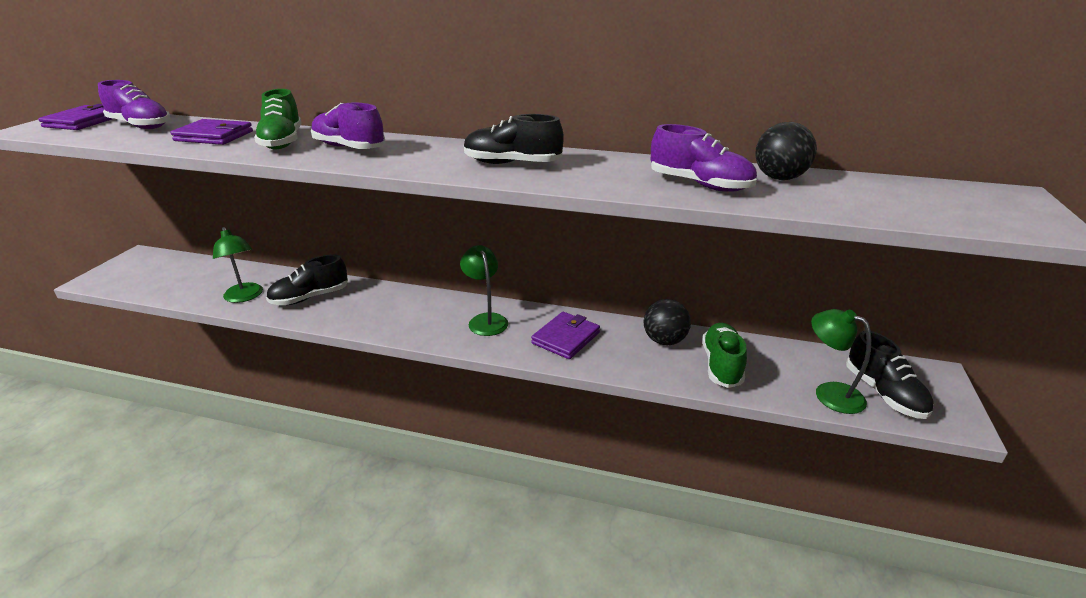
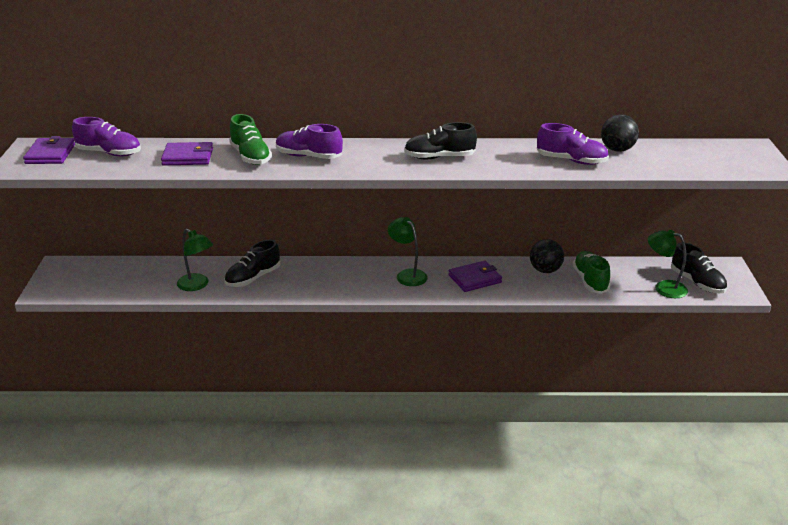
camera: 15 degrees left, 0 degrees up
purple wallet [531,312,600,359] -> purple wallet turned 45 degrees clockwise [448,261,502,292]

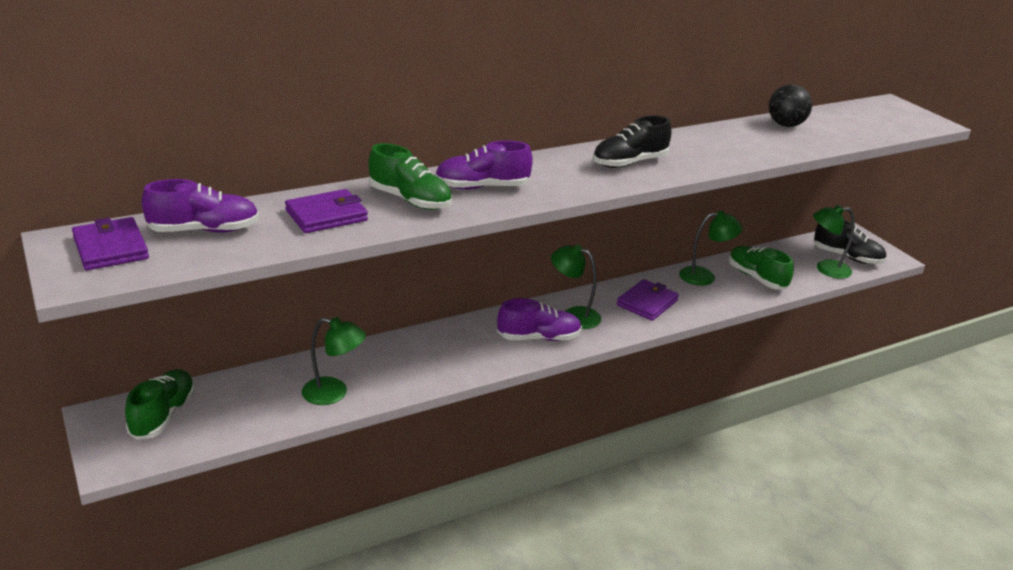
camera: 30 degrees left, 0 degrees up
black shoe [224,240,281,287] -> none
black ball [530,239,564,273] -> green lamp [679,211,743,286]
purple shoe [537,123,609,165] -> purple shoe moved to [497,298,582,341]
none -> green shoe [125,369,195,440]

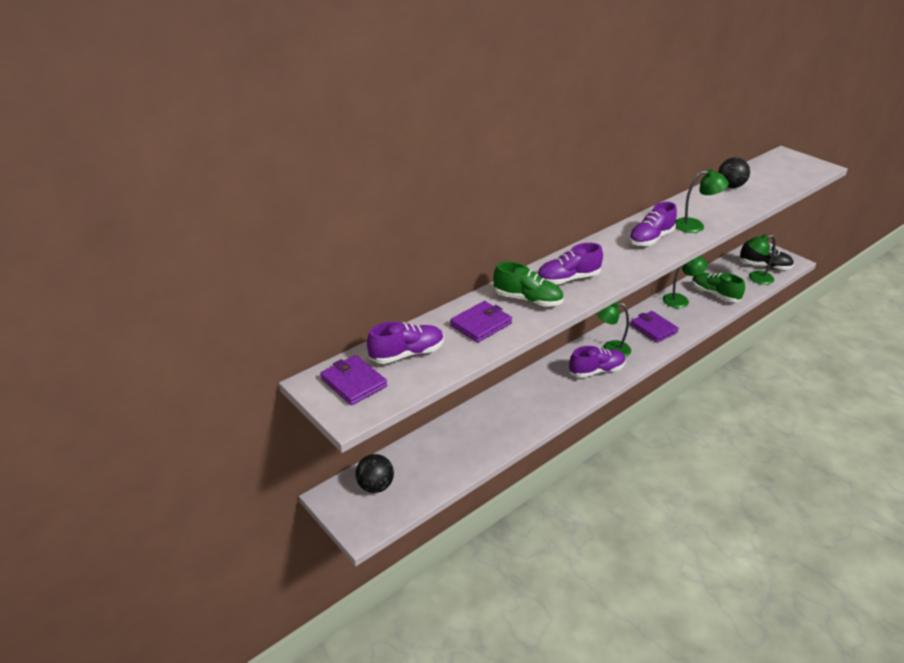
camera: 10 degrees left, 5 degrees up
green shoe [125,369,195,440] -> black ball [355,454,394,493]
green lamp [302,317,366,405] -> green lamp moved to [675,169,729,233]
black shoe [593,115,671,168] -> purple shoe [629,202,677,246]
purple wallet [617,279,679,321] -> purple wallet turned 60 degrees counterclockwise [630,311,679,343]

